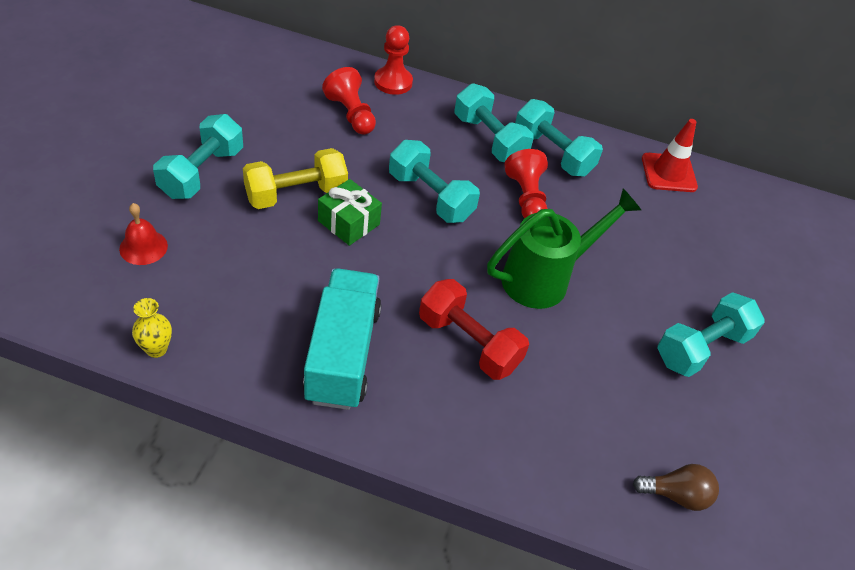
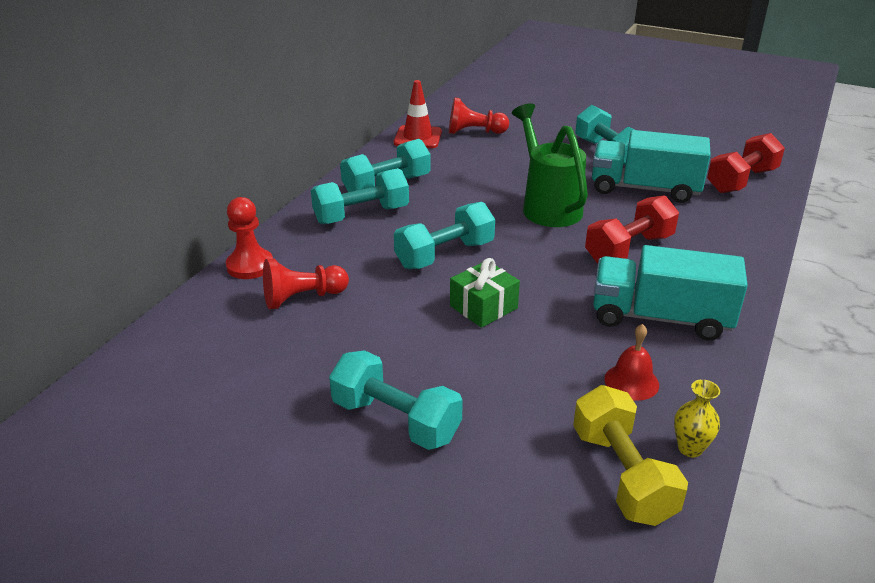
camera: 75 degrees left, 15 degrees down
red bell [119,203,168,265] -> red bell moved to [605,324,659,401]
yellow dumbbell [243,148,348,209] -> yellow dumbbell moved to [573,385,688,526]
red pawn [504,149,548,219] -> red pawn moved to [449,97,509,134]
brown light bulb [633,464,719,511] -> red dumbbell [707,133,785,193]
none -> turquoise truck [592,130,711,203]

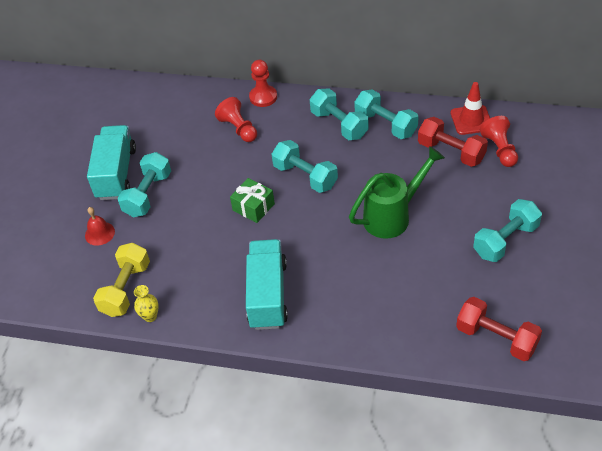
camera: 80 degrees right, 15 degrees up
yellow dumbbell [573,385,688,526] -> yellow dumbbell turned 45 degrees counterclockwise [93,243,150,317]
red dumbbell [585,195,679,263] -> red dumbbell moved to [418,117,488,167]
turquoise truck [592,130,711,203] -> turquoise truck moved to [87,125,136,200]
red bell [605,324,659,401] -> red bell moved to [85,207,115,246]

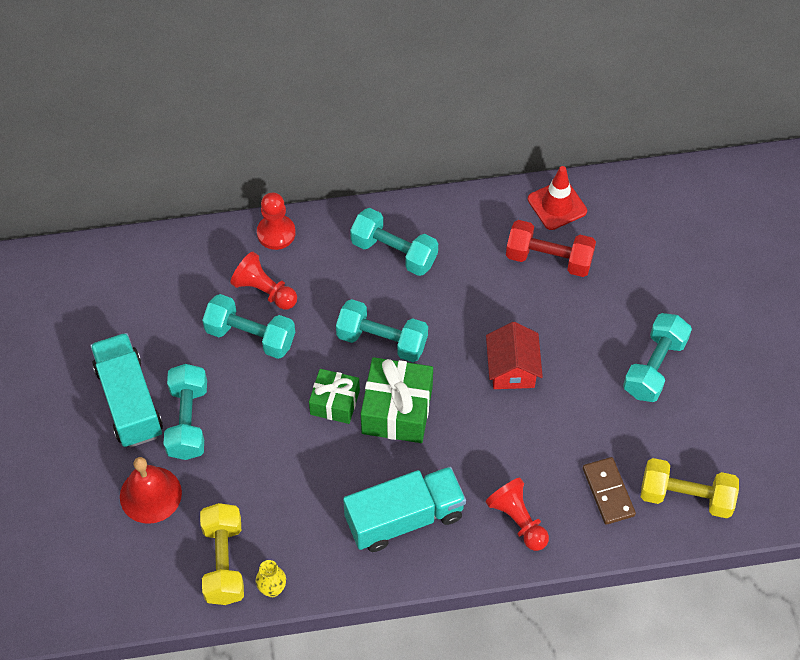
camera: 25 degrees left, 10 degrees up
red bell [85,207,115,246] -> red bell [120,457,182,524], size x1.53
turquoise truck [246,239,288,330] -> turquoise truck turned 90 degrees clockwise [343,467,466,552]
green watering can [349,146,445,239] -> red house [486,322,543,389]
turquoise dumbbell [354,89,418,139] -> turquoise dumbbell moved to [202,294,295,359]
red dumbbell [456,297,542,361] -> yellow dumbbell [641,458,739,518]
red pawn [480,116,518,167] -> red pawn moved to [485,478,549,551]
none -> green gift [361,357,433,443]
none -> brown domino [583,457,636,525]

